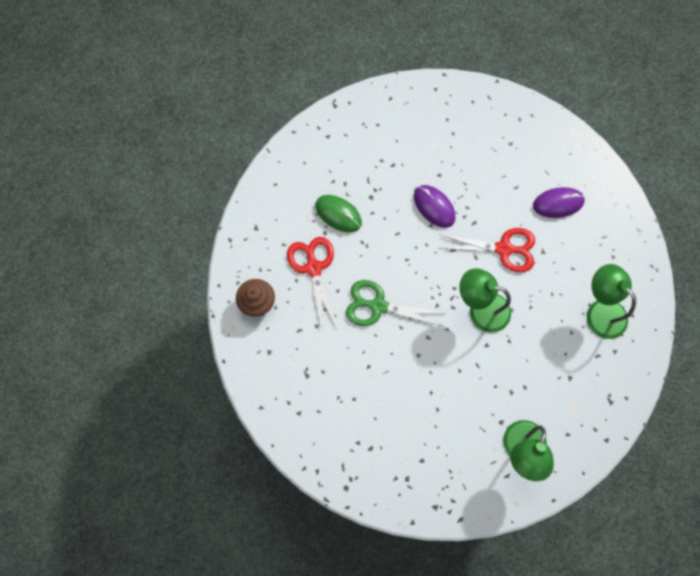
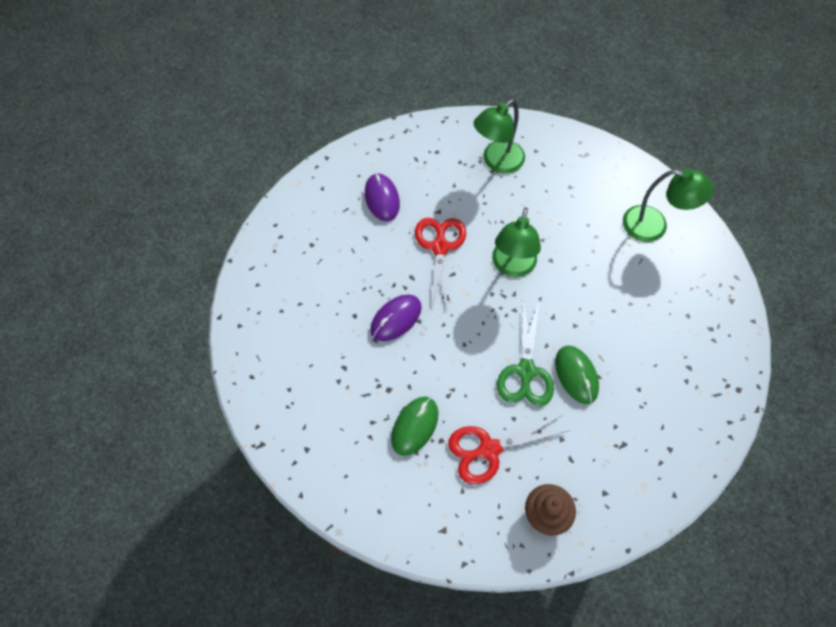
camera: 95 degrees left, 10 degrees down
none -> green mouse [555,345,599,404]

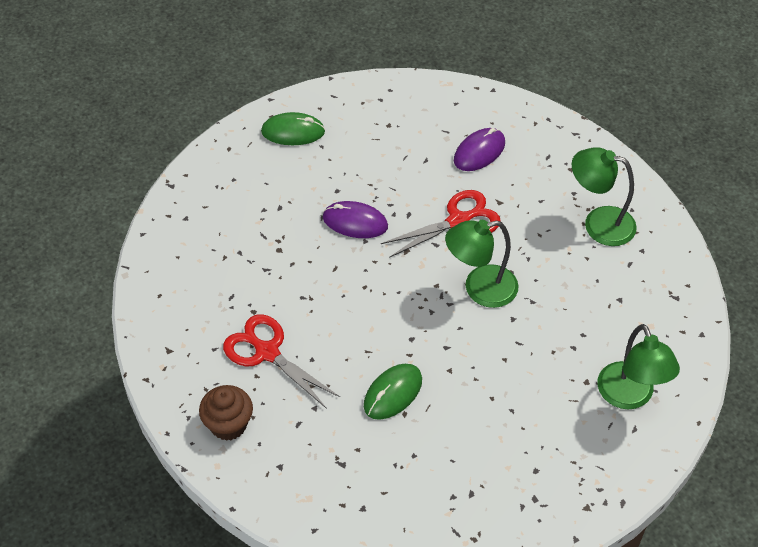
camera: 60 degrees right, 10 degrees down
green mouse [391,397,438,456] -> green mouse moved to [261,112,325,145]
green scissors [497,302,554,406] -> none

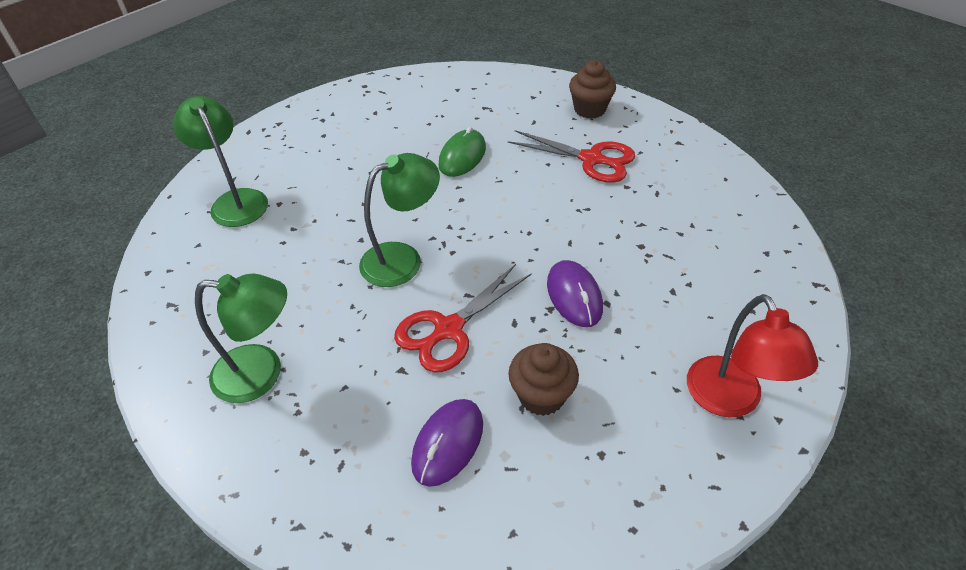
camera: 165 degrees right, 5 degrees down
green mouse [261,112,325,145] -> red lamp [687,294,818,418]
purple mouse [323,201,388,238] -> purple mouse turned 75 degrees clockwise [547,260,603,327]
none -> brown cupcake [508,343,579,416]

